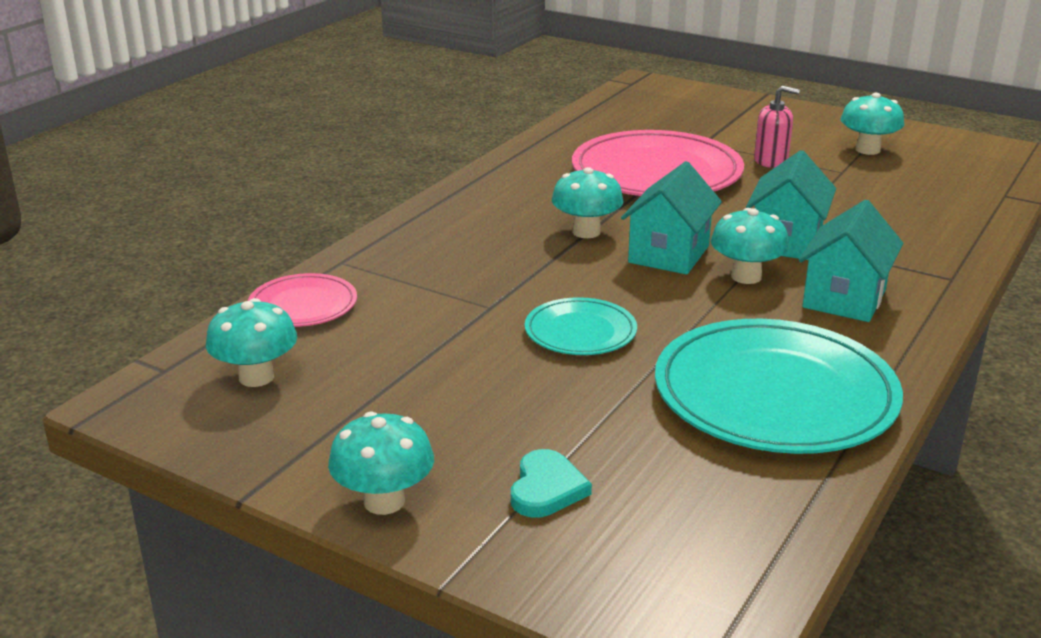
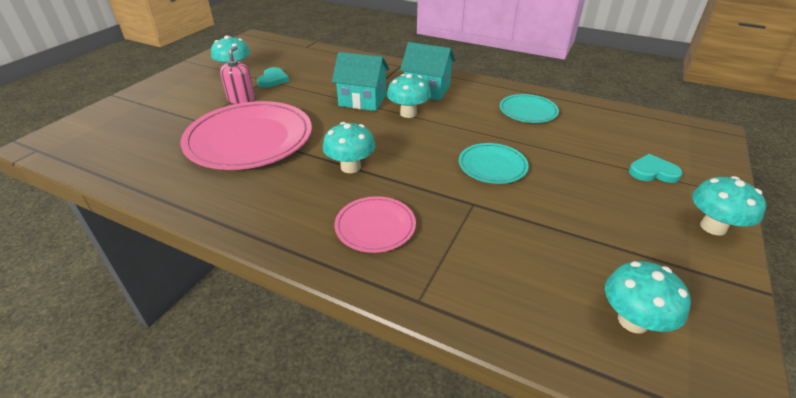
camera: 95 degrees left, 10 degrees up
pink plate [248,273,357,327] -> pink plate moved to [335,196,416,253]
turquoise house [621,161,722,275] -> none
turquoise plate [655,319,903,454] -> turquoise plate [499,94,559,123], size x0.51
none -> turquoise heart [257,67,289,88]

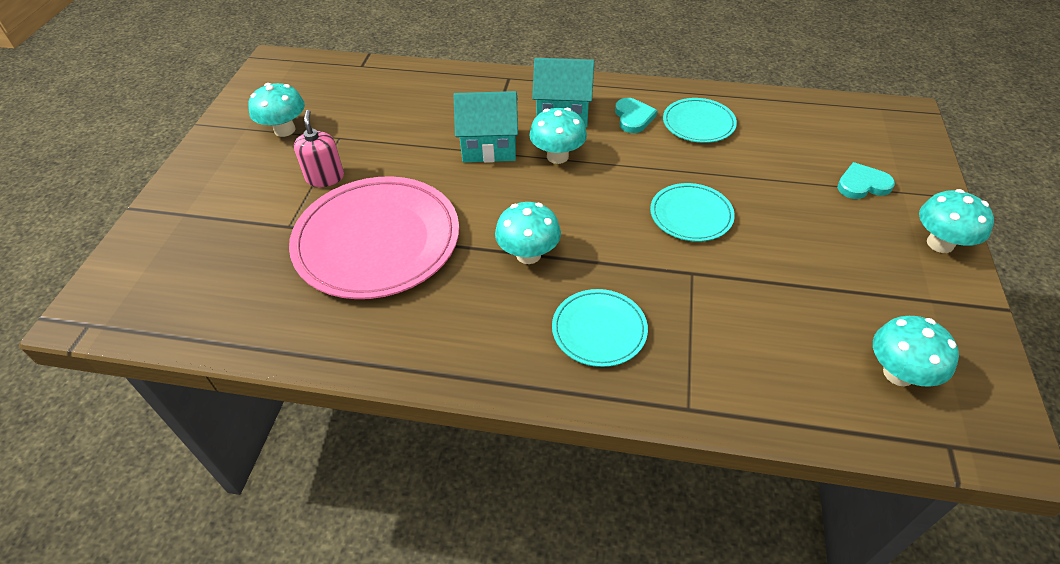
camera: 15 degrees left, 10 degrees up
turquoise heart [257,67,289,88] -> turquoise heart moved to [615,98,657,133]
pink plate [335,196,416,253] -> turquoise plate [552,289,648,367]

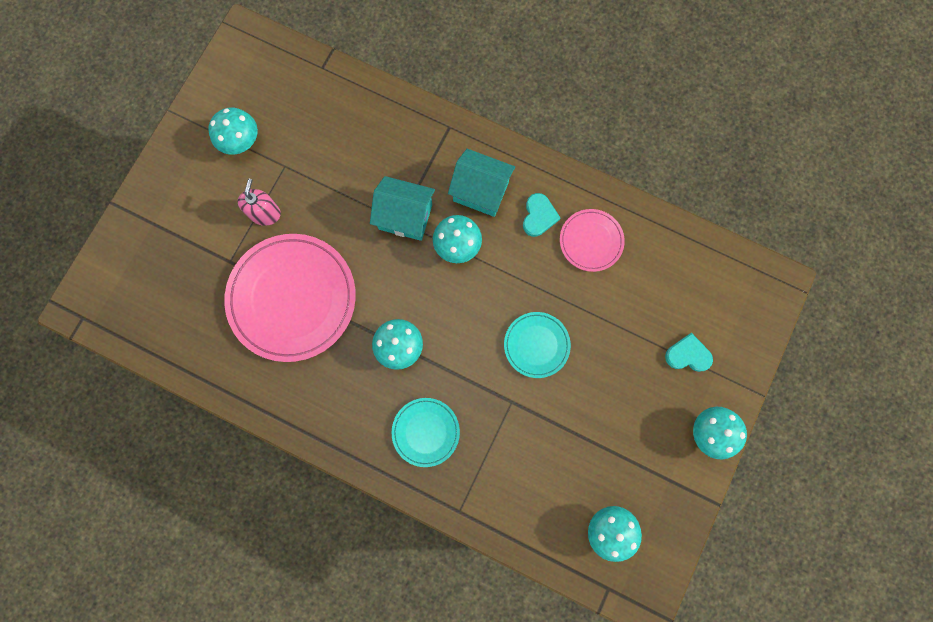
camera: 15 degrees right, 30 degrees up
turquoise plate [663,98,737,143] -> pink plate [560,209,625,272]

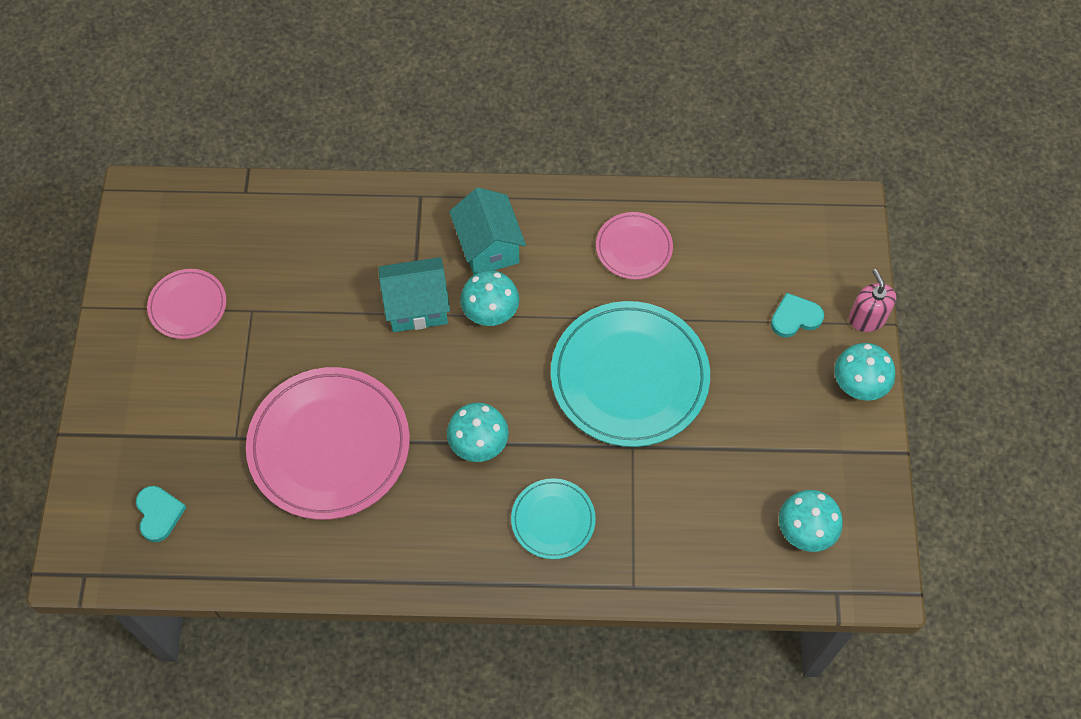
camera: 25 degrees left, 15 degrees down
turquoise mushroom [208,108,258,155] -> pink plate [147,269,226,339]
pink soap dispenser [238,179,281,226] -> pink soap dispenser moved to [849,269,896,332]
turquoise house [448,149,515,217] -> turquoise house turned 75 degrees clockwise [449,188,526,275]
turquoise plate [504,312,571,378] -> turquoise plate [551,301,710,447], size x1.97
turquoise heart [523,193,560,237] -> turquoise heart moved to [136,486,187,542]

